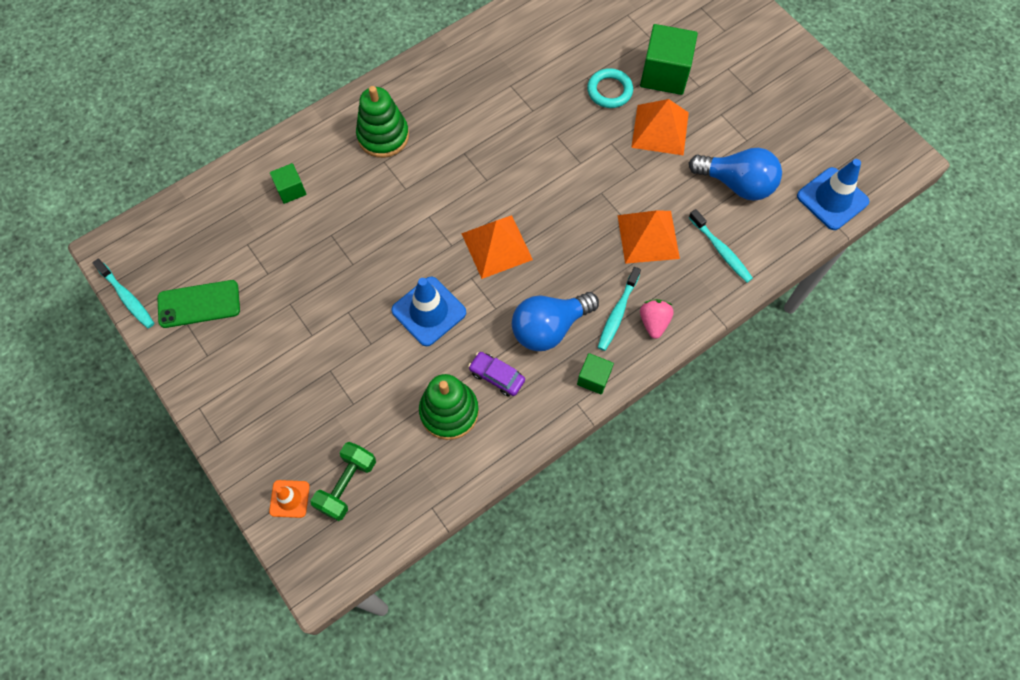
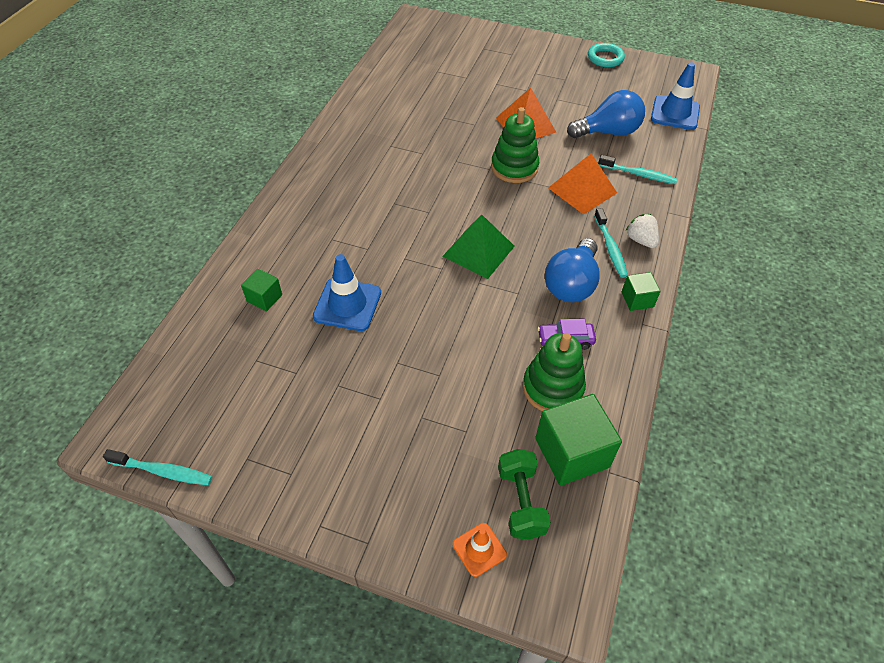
camera: 35 degrees left, 15 degrees down
green phone [157,280,240,328] -> none
green stacking toy [356,86,409,158] -> green stacking toy moved to [491,107,539,183]
blue traffic cone [391,276,466,346] -> blue traffic cone moved to [313,254,381,331]
orange pyramid [461,215,533,279] -> green pyramid [442,215,515,279]
turquoise ring [587,68,633,108] -> turquoise ring moved to [588,43,625,67]
green cube [640,24,698,95] -> green cube moved to [535,394,622,486]
pink strawberry [640,299,674,339] -> white strawberry [626,214,659,248]

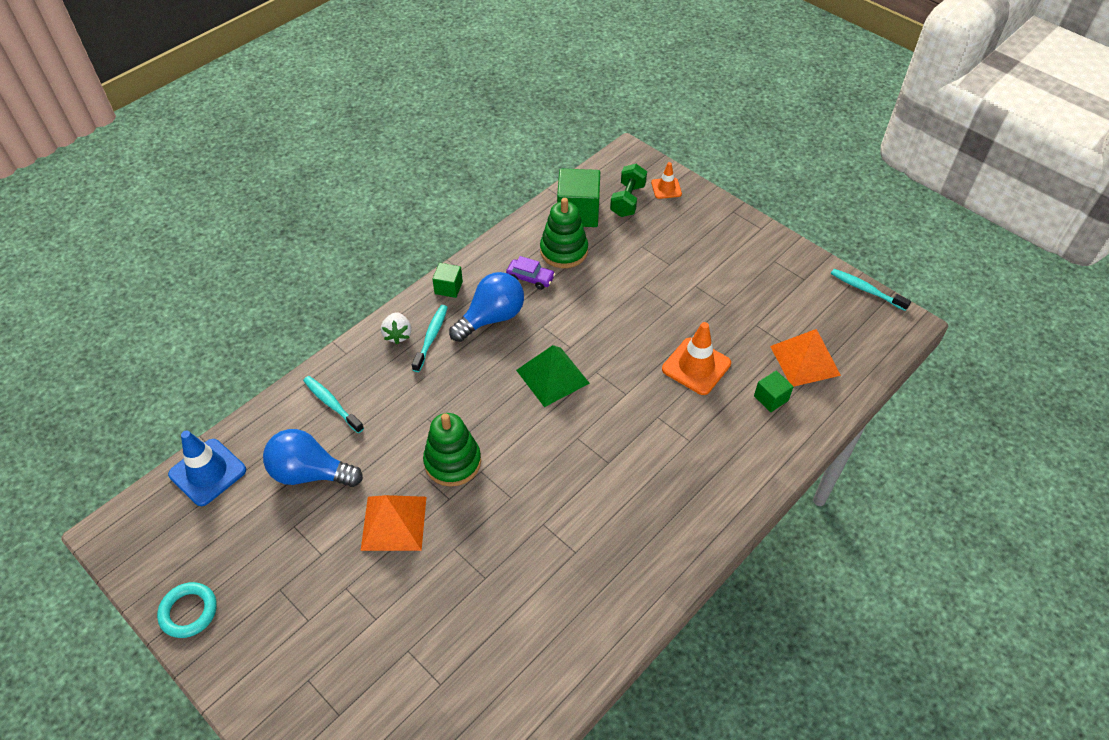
camera: 155 degrees left, 0 degrees up
blue traffic cone [313,254,381,331] -> orange traffic cone [662,322,731,395]
orange pyramid [548,153,617,215] -> orange pyramid moved to [770,329,841,386]

